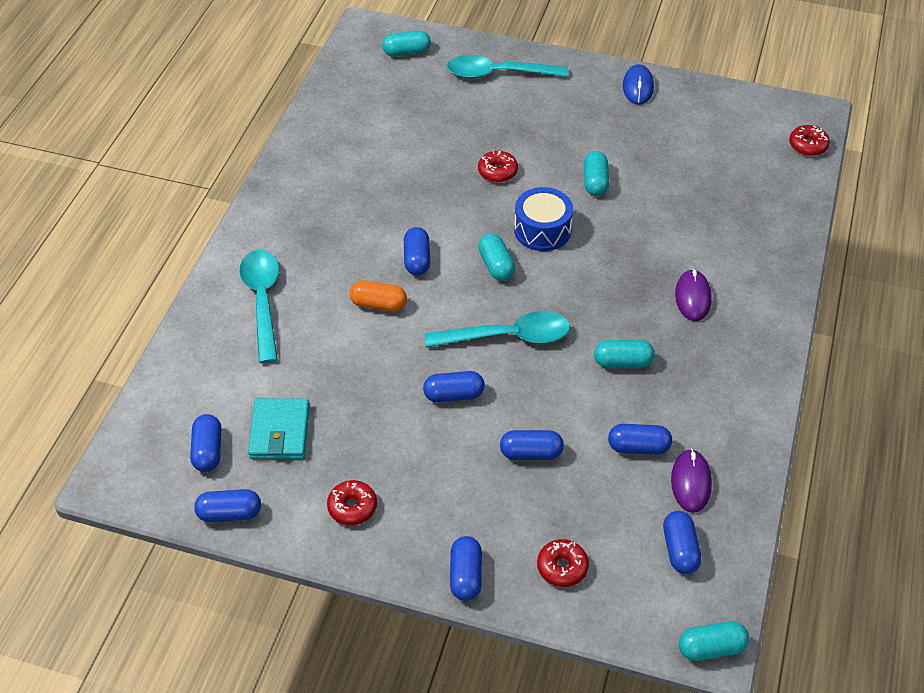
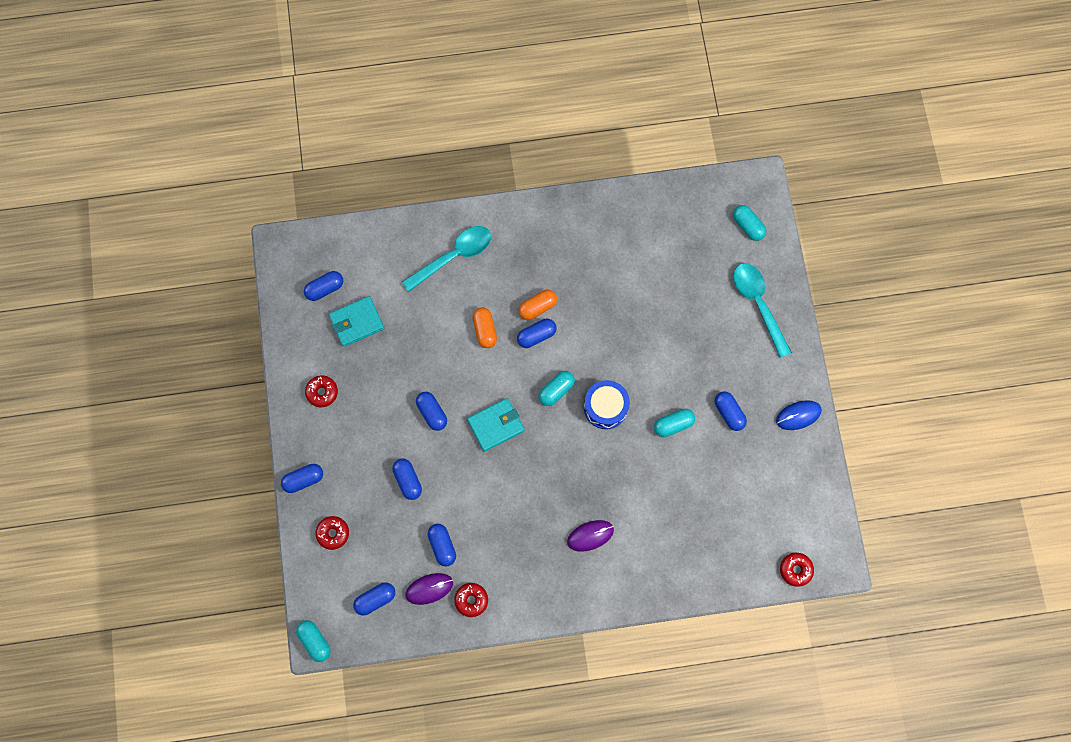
camera: 65 degrees right, 25 degrees up
blue capsule [194,489,261,522] -> blue capsule moved to [715,391,747,431]
turquoise spoon [425,311,570,348] -> turquoise wallet [467,398,524,452]
red donut [478,151,518,182] -> red donut moved to [454,583,488,617]
turquoise capsule [594,340,655,368] -> none
none -> orange capsule [519,289,557,320]

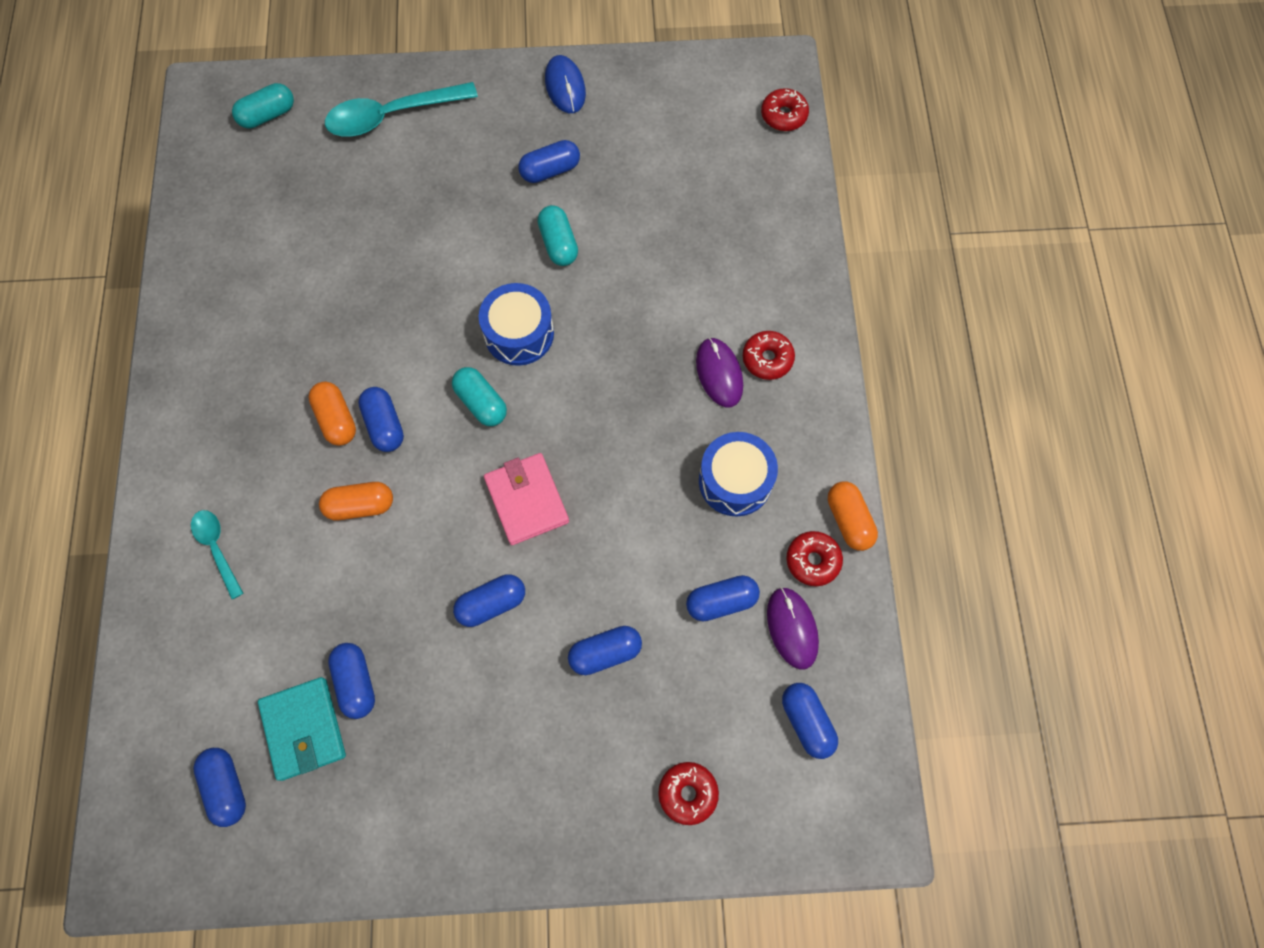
camera: 85 degrees left, 5 degrees down
blue capsule [281,464,323,493] -> blue capsule moved to [328,643,375,719]
turquoise capsule [296,620,331,662] -> none
red donut [305,375,338,407] -> red donut moved to [743,331,795,380]
turquoise spoon [402,226,491,292] -> turquoise spoon [191,510,244,599], size x0.55
turquoise wallet [467,398,524,452] -> pink wallet [484,453,569,545]
none -> blue drum [699,432,778,517]
none -> orange capsule [828,482,878,551]

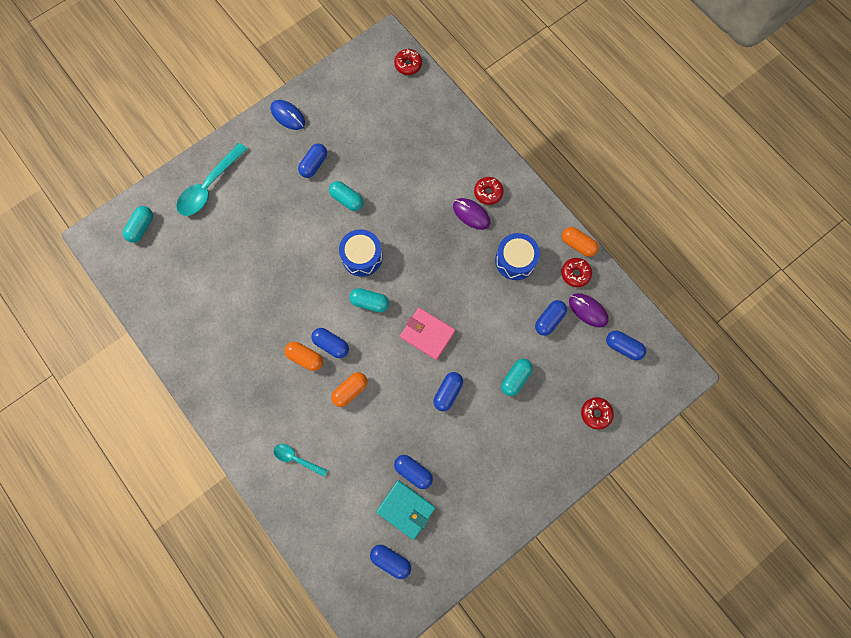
camera: 35 degrees left, 5 degrees up
blue capsule [568,626,642,675] -> turquoise capsule [501,359,533,396]

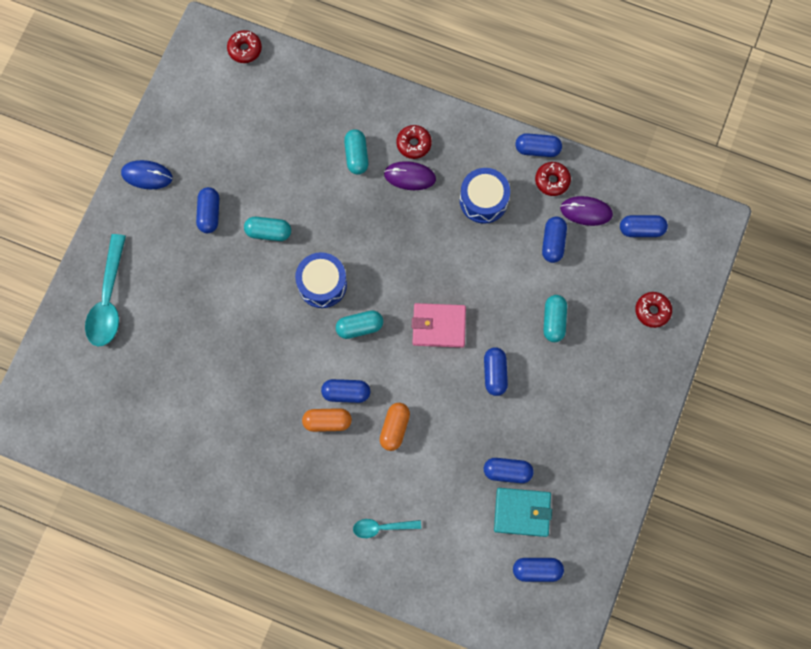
camera: 30 degrees left, 0 degrees up
turquoise capsule [123,206,153,243] -> turquoise capsule moved to [344,129,368,175]
orange capsule [562,227,599,257] -> blue capsule [515,133,562,157]

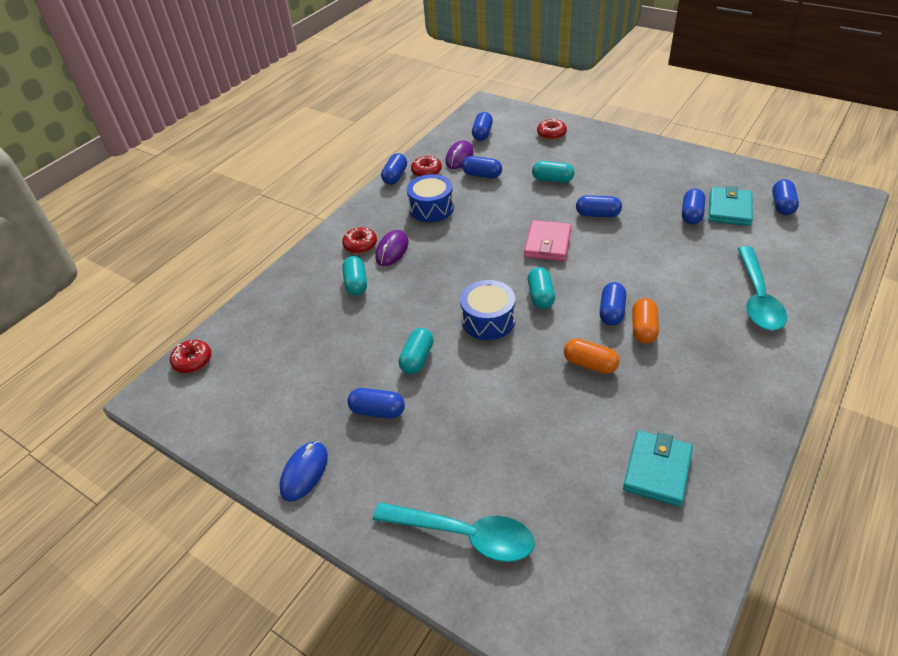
camera: 75 degrees left, 30 degrees down
turquoise capsule [344,129,368,175] -> turquoise capsule turned 75 degrees clockwise [342,256,367,296]
turquoise spoon [353,519,421,538] -> turquoise spoon [738,246,787,331], size x1.81
orange capsule [380,403,410,451] -> orange capsule moved to [564,339,619,374]
none -> turquoise wallet [623,430,693,507]

